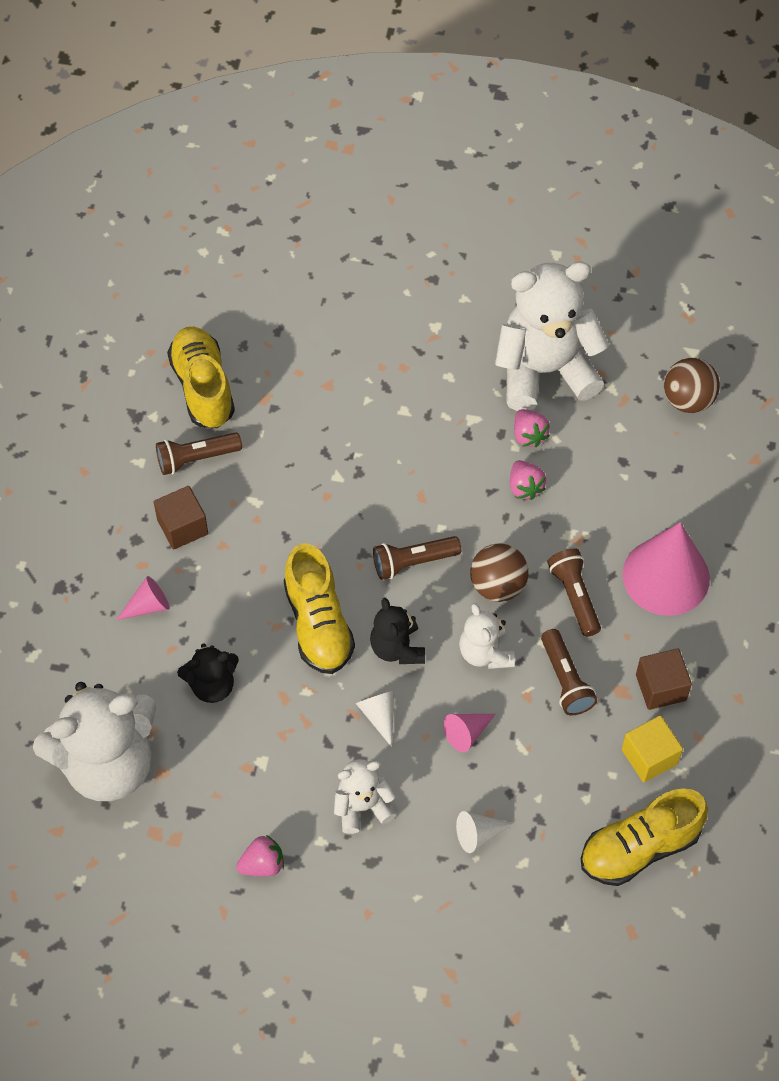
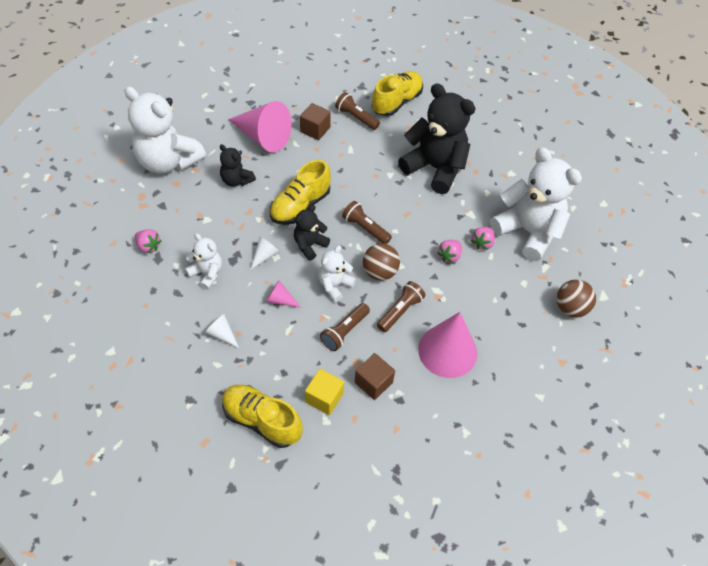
camera: 55 degrees right, 5 degrees down
pink cone [116,576,170,620] -> pink cone [228,101,292,153], size x2.23
none -> black teddy bear [398,84,476,194]

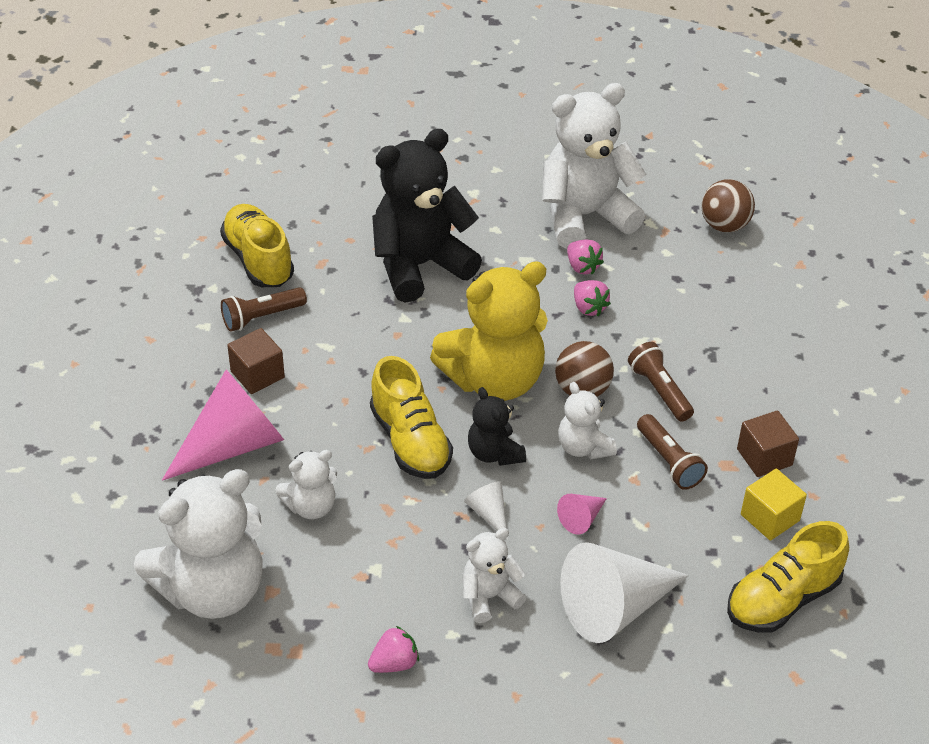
camera: 65 degrees left, 10 degrees down
white cone [205,314,239,348] -> white cone [560,542,689,643], size x2.23
black teddy bear [220,144,256,187] -> white teddy bear [276,450,337,519]
brown flashlight [342,201,392,244] -> yellow teddy bear [430,261,548,401]
pink cone [418,312,477,378] -> none

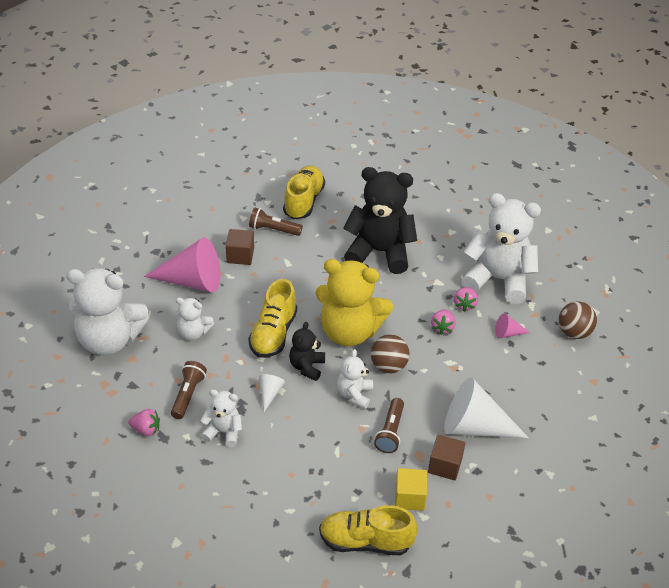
camera: 40 degrees right, 0 degrees up
pink cone [557,494,607,534] -> pink cone moved to [495,313,530,338]
white cone [560,542,689,643] -> white cone moved to [444,377,529,438]
brown flashlight [628,342,694,422] -> brown flashlight moved to [171,361,207,419]

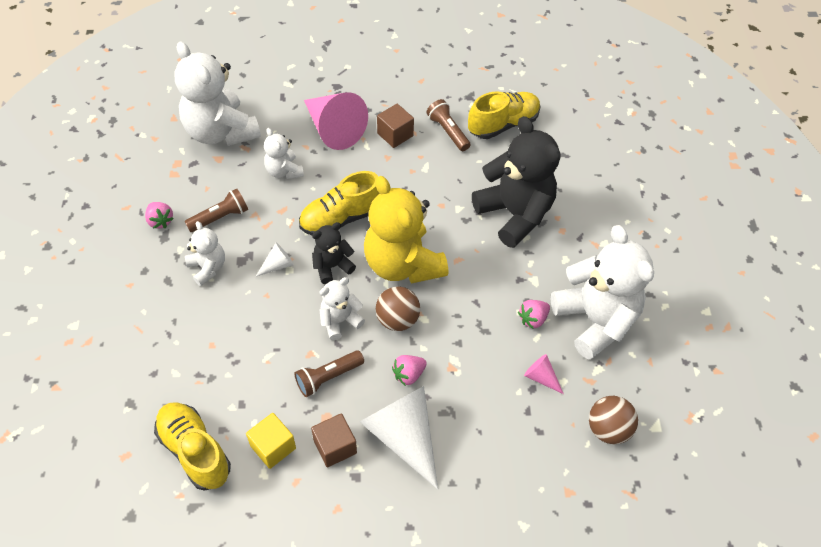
camera: 45 degrees right, 10 degrees up
pink strawberry [431,309,456,335] -> pink strawberry moved to [392,355,427,386]

